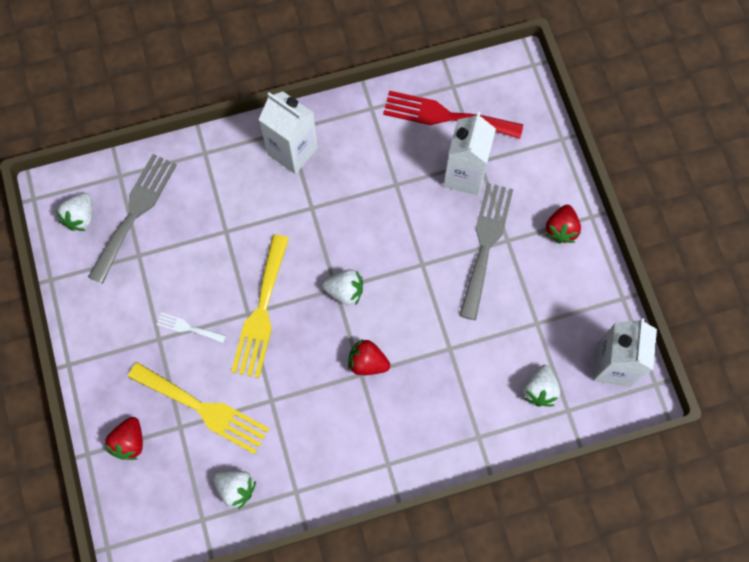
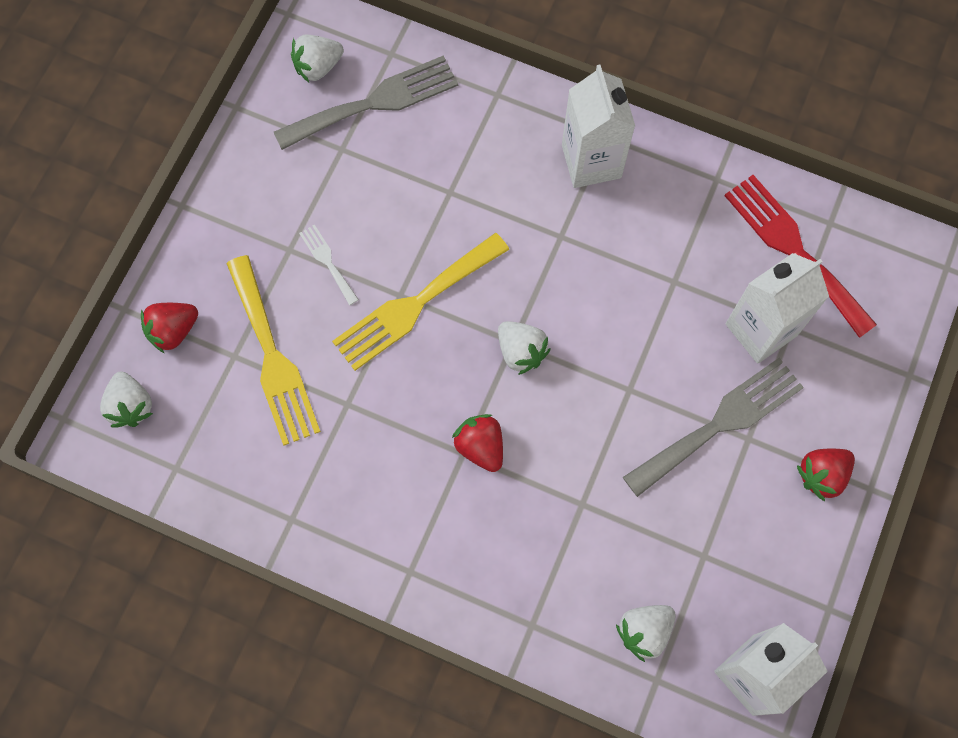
camera: 40 degrees right, 0 degrees up
white strawberry [213,470,256,509] -> white strawberry moved to [100,372,153,428]

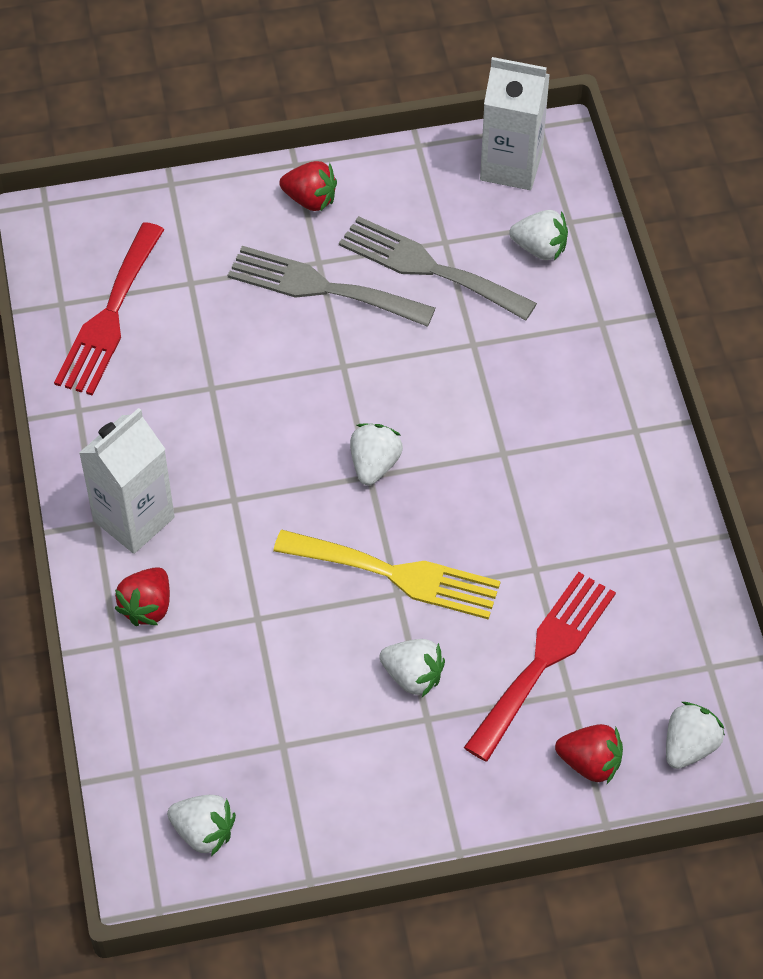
camera: 125 degrees left, 15 degrees down
yellow fork [226,255,321,446] -> red fork [464,572,616,761]
grey fork [274,56,458,150] -> grey fork moved to [339,216,537,321]
white fork [299,224,359,305] -> white strawberry [379,639,445,697]
red strawberry [452,414,503,472] -> red strawberry moved to [115,567,170,626]
white carton [726,253,829,364] -> none

